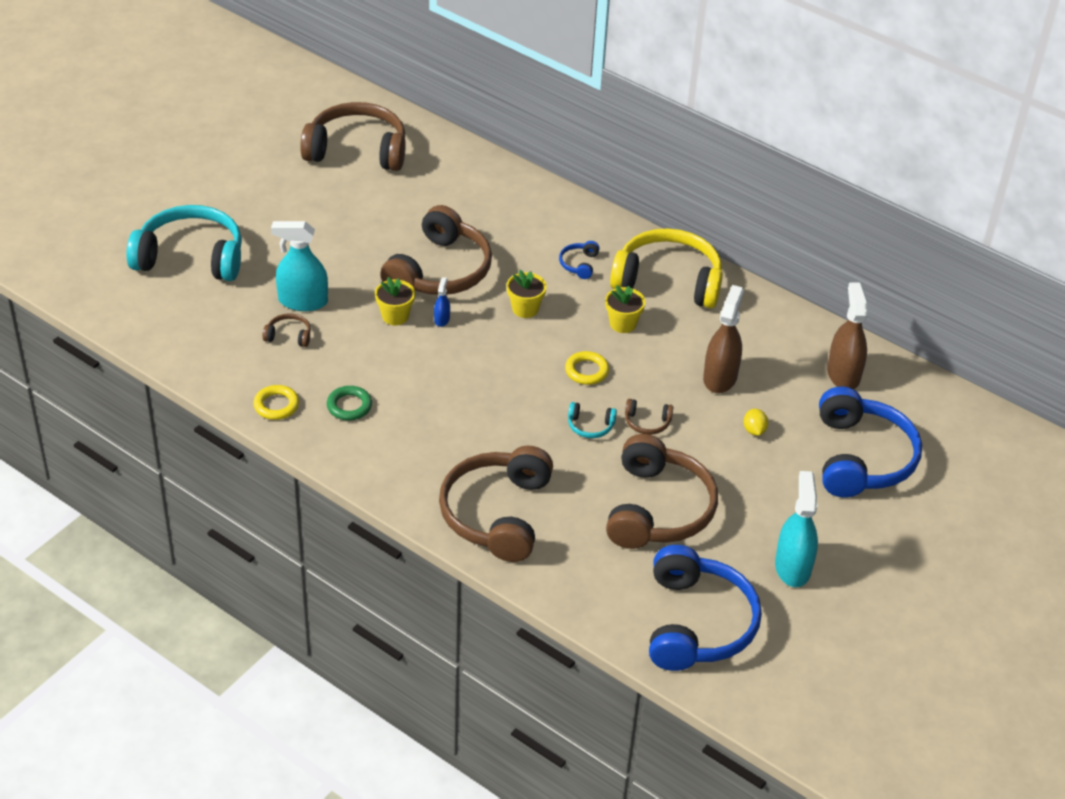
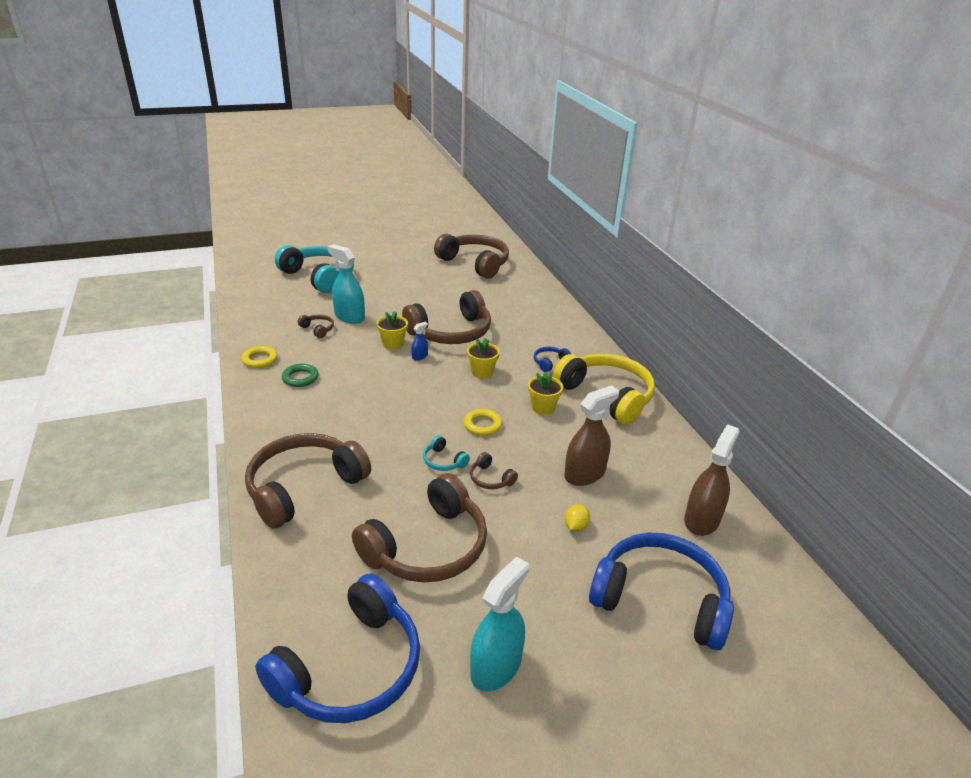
camera: 35 degrees right, 10 degrees down
blue headphones [819,387,922,497] -> blue headphones turned 105 degrees counterclockwise [589,533,734,650]

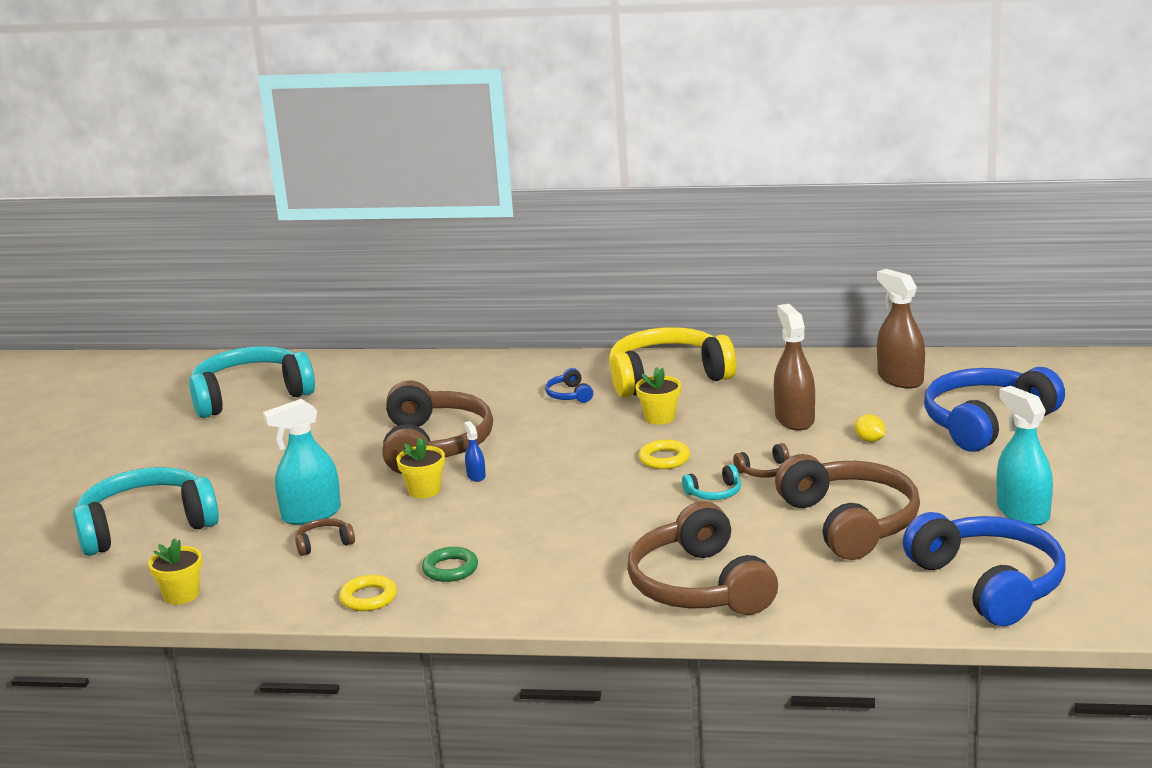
camera: 60 degrees left, 10 degrees down
brown headphones [434,234,509,279] -> turquoise headphones [189,346,315,418]
yellow flower pot [467,338,500,378] -> yellow flower pot moved to [148,538,202,605]

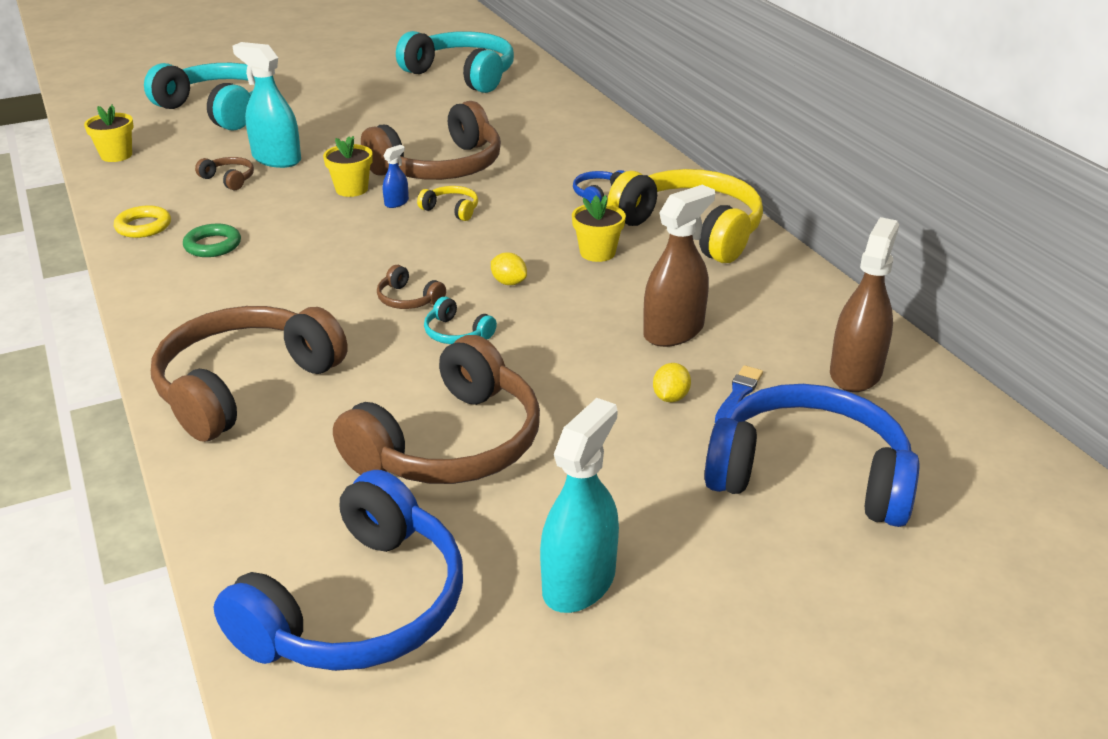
camera: 55 degrees right, 10 degrees up
yellow ring [639,439,690,469] -> yellow lemon [491,252,527,285]
brown headphones [733,443,790,478] -> brown headphones moved to [377,265,446,309]
none -> yellow headphones [417,186,478,221]
none -> blue brush [715,365,763,423]

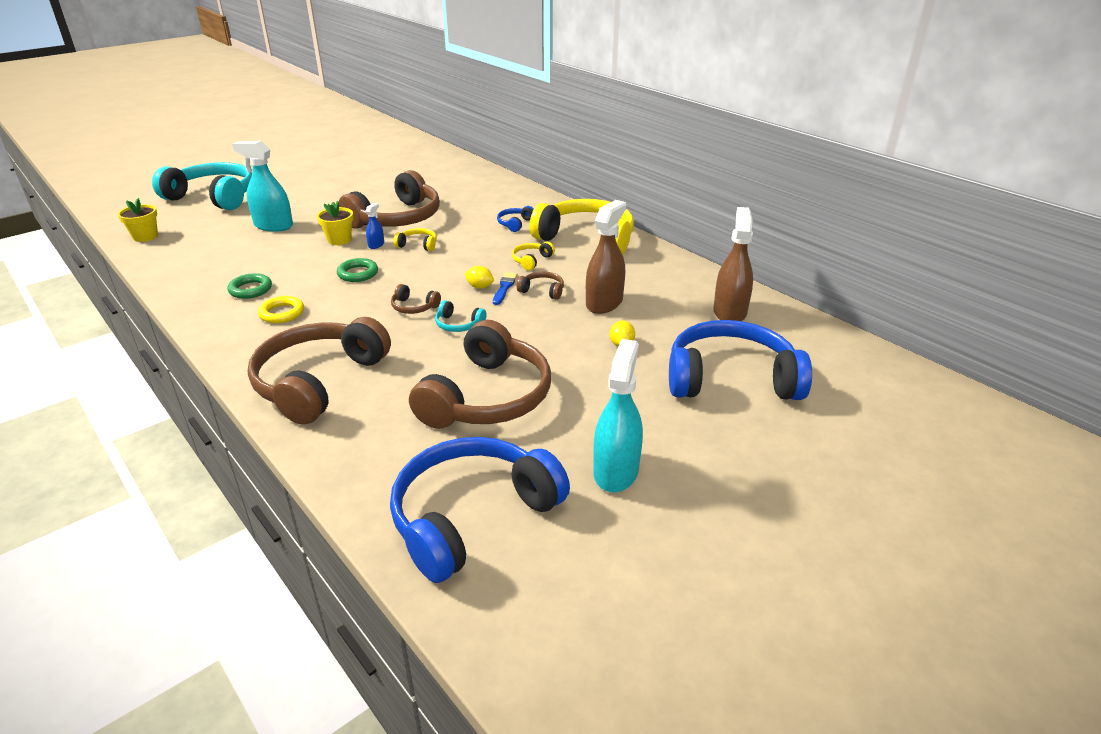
camera: 15 degrees left, 0 degrees up
yellow ring [114,205,171,238] -> yellow ring moved to [258,296,304,323]
brown headphones [195,157,254,190] -> brown headphones moved to [517,272,564,300]
blue headphones [214,470,463,671] -> blue headphones turned 150 degrees counterclockwise [390,437,570,583]
turquoise headphones [396,31,514,93] -> none
yellow flower pot [572,195,626,262] -> yellow headphones [512,242,555,270]
blue brush [715,365,763,423] -> blue brush moved to [493,272,517,305]
none -> green ring [337,258,378,282]

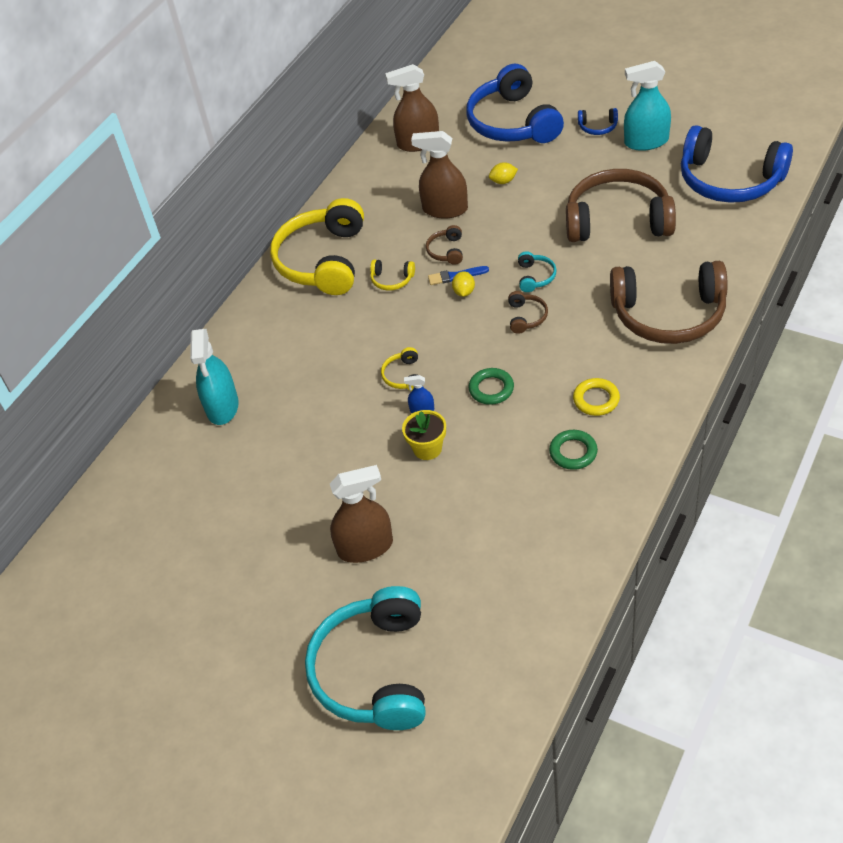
camera: 105 degrees left, 15 degrees up
yellow flower pot [118,197,158,242] -> none
turquoise spray bottle [232,141,293,232] -> turquoise spray bottle moved to [190,329,239,425]
brown headphones [338,170,440,229] -> none
blue headphones [497,206,534,232] -> blue headphones moved to [578,108,618,135]
none -> brown spray bottle [330,465,393,563]

